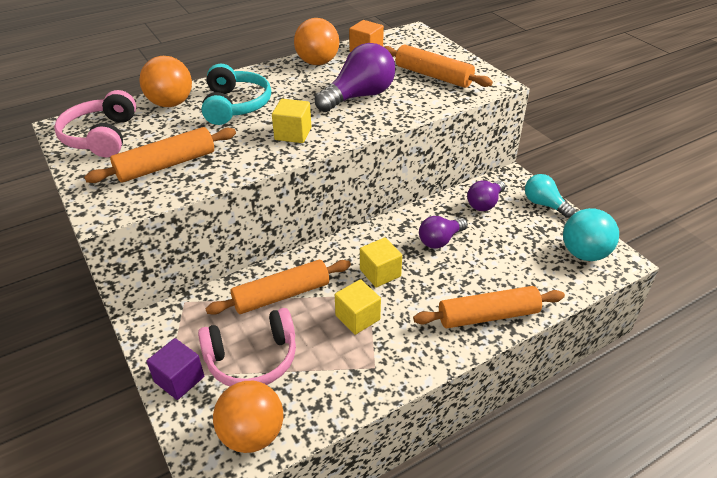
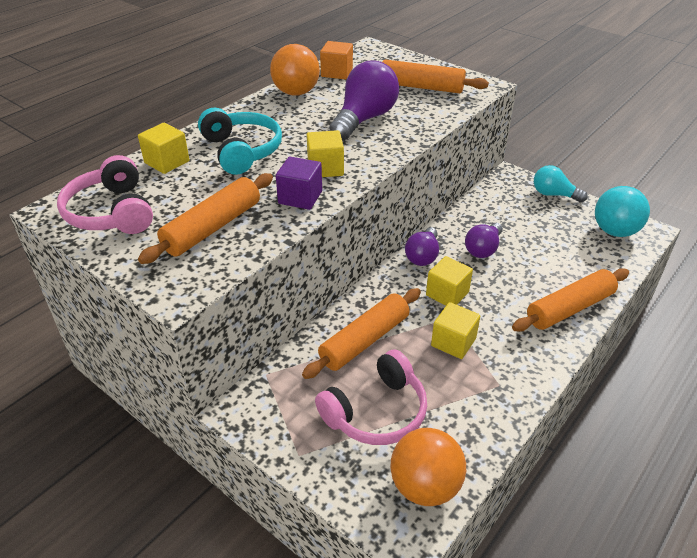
camera: 20 degrees left, 0 degrees up
orange ball [139,56,192,107] -> yellow cube [138,123,189,174]
purple cube [146,338,204,400] -> purple cube moved to [276,157,322,210]
purple light bulb [467,180,505,211] -> purple light bulb moved to [405,227,439,266]

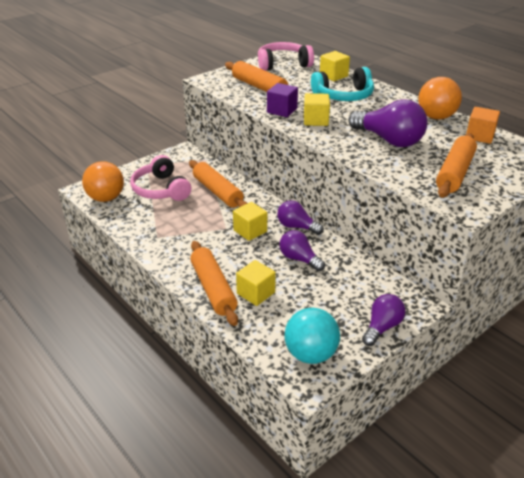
camera: 100 degrees right, 5 degrees down
yellow cube [431,302,480,359] -> yellow cube moved to [236,260,276,306]
turquoise light bulb [534,165,588,202] -> purple light bulb [362,294,406,346]

